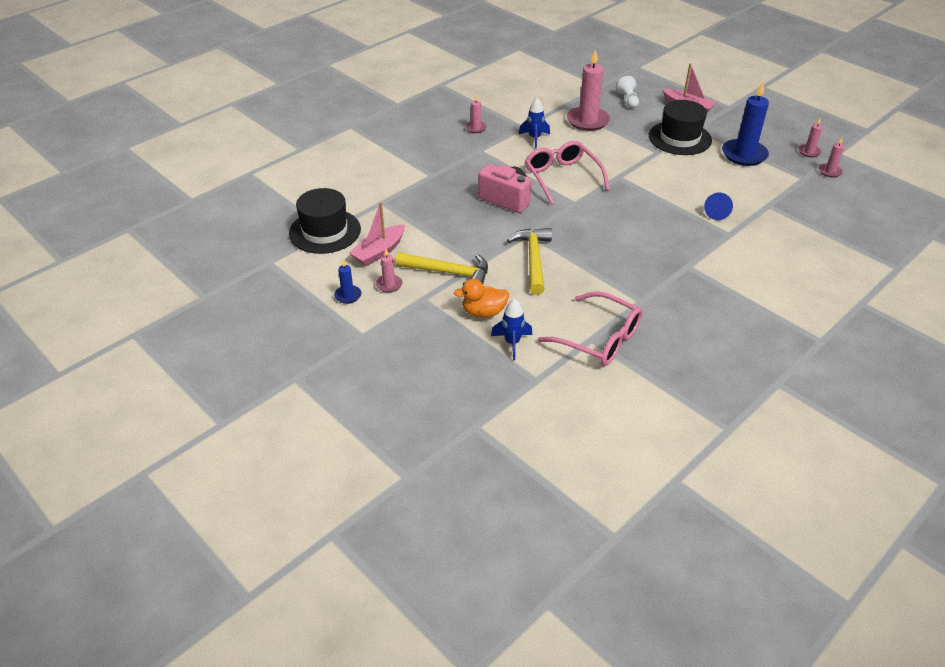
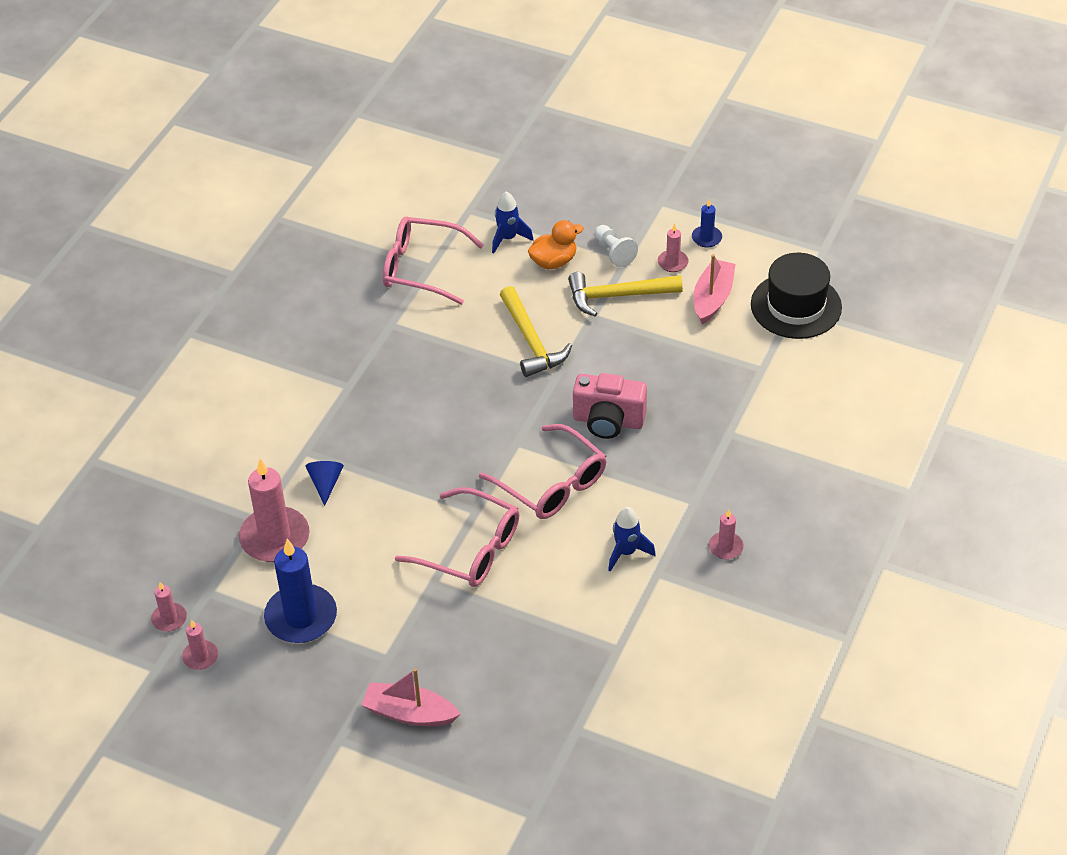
camera: 160 degrees right, 5 degrees up
pink candle [567,49,610,131] -> pink candle moved to [239,458,310,562]
white pawn [616,76,639,108] -> white pawn moved to [594,225,638,267]
black hat [649,100,712,155] -> none
none -> pink glasses [395,487,520,587]

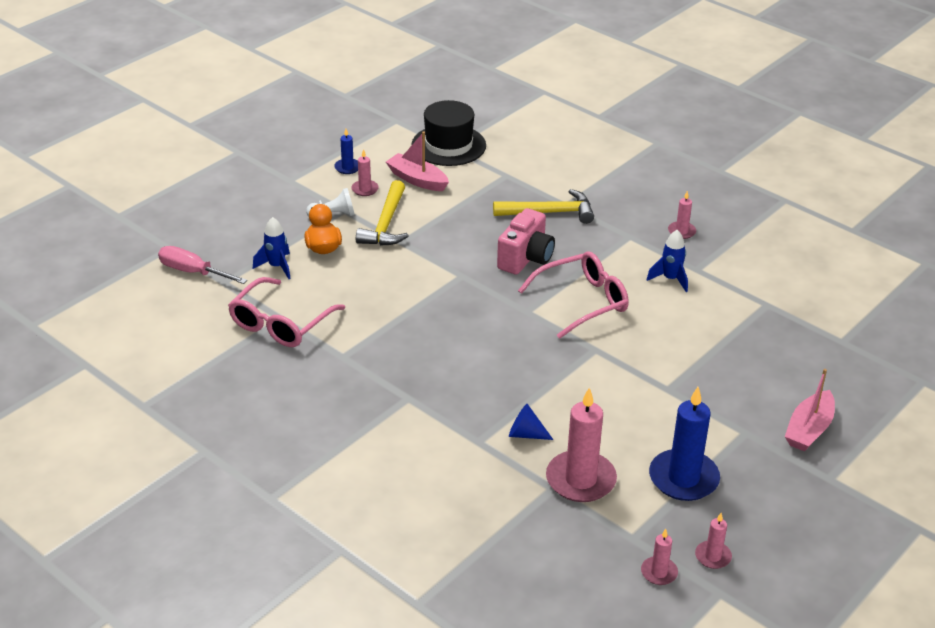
camera: 75 degrees left, 10 degrees down
pink glasses [395,487,520,587] -> none
yellow hammer [500,286,572,377] -> yellow hammer moved to [493,189,594,224]
none -> pink screwdriver [158,246,247,284]

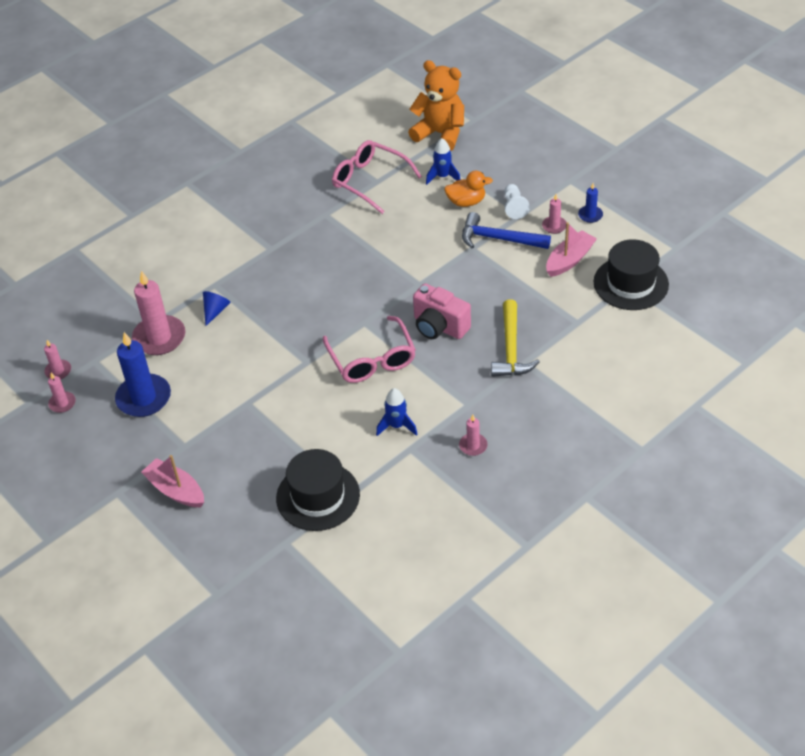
camera: 100 degrees right, 10 degrees up
pink screwdriver [158,246,247,284] -> orange teddy bear [408,60,464,151]
yellow hammer [356,180,409,246] -> blue hammer [462,212,551,249]
none -> black hat [276,449,360,531]

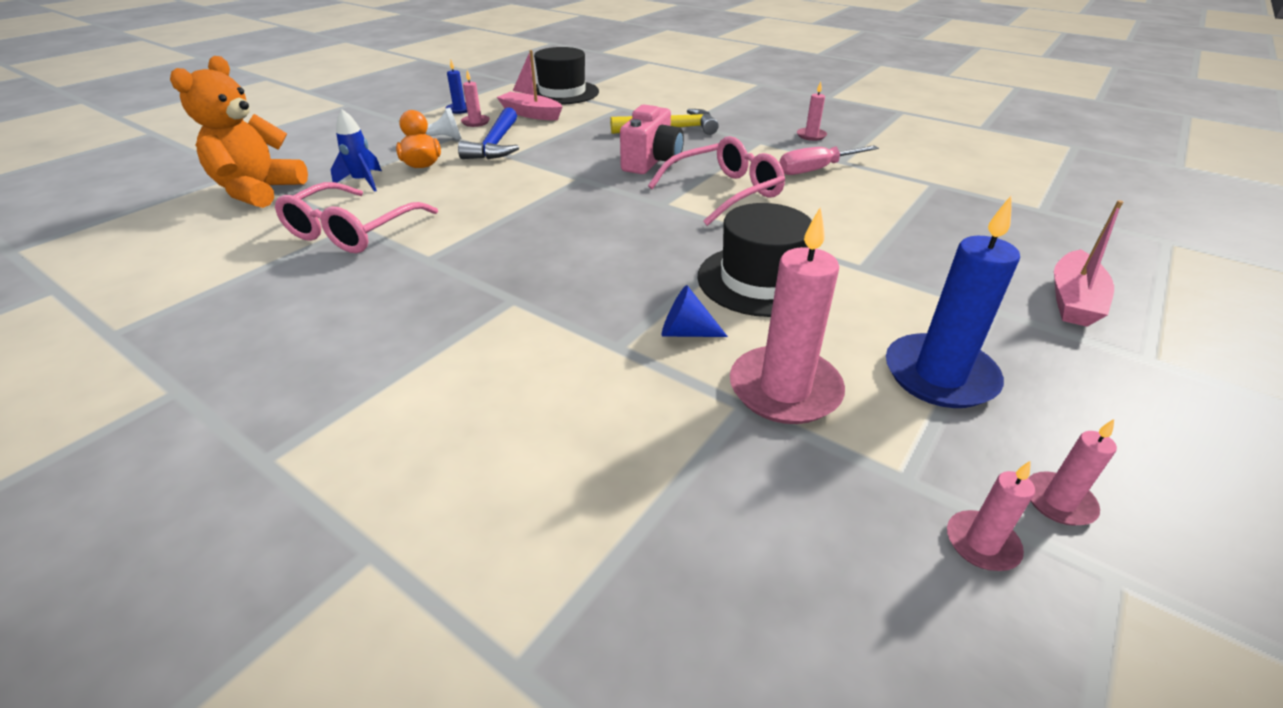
camera: 105 degrees left, 10 degrees down
black hat [276,449,360,531] -> black hat moved to [697,203,812,317]
blue rocket [376,388,418,436] -> pink screwdriver [780,145,879,175]

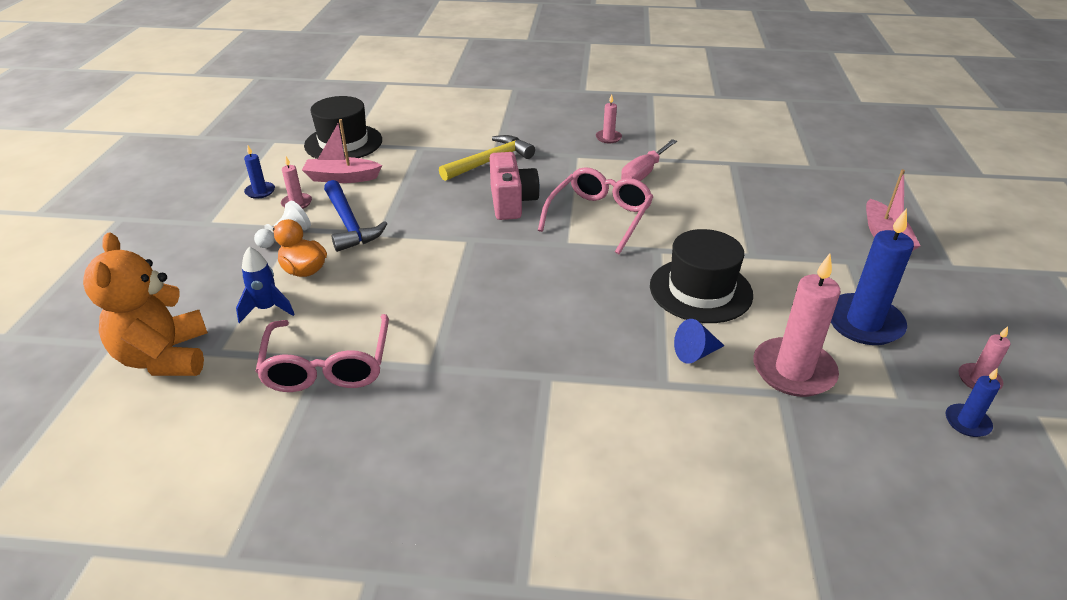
camera: 30 degrees left, 0 degrees up
pink candle [947,461,1035,571] -> blue candle [946,368,1000,437]

